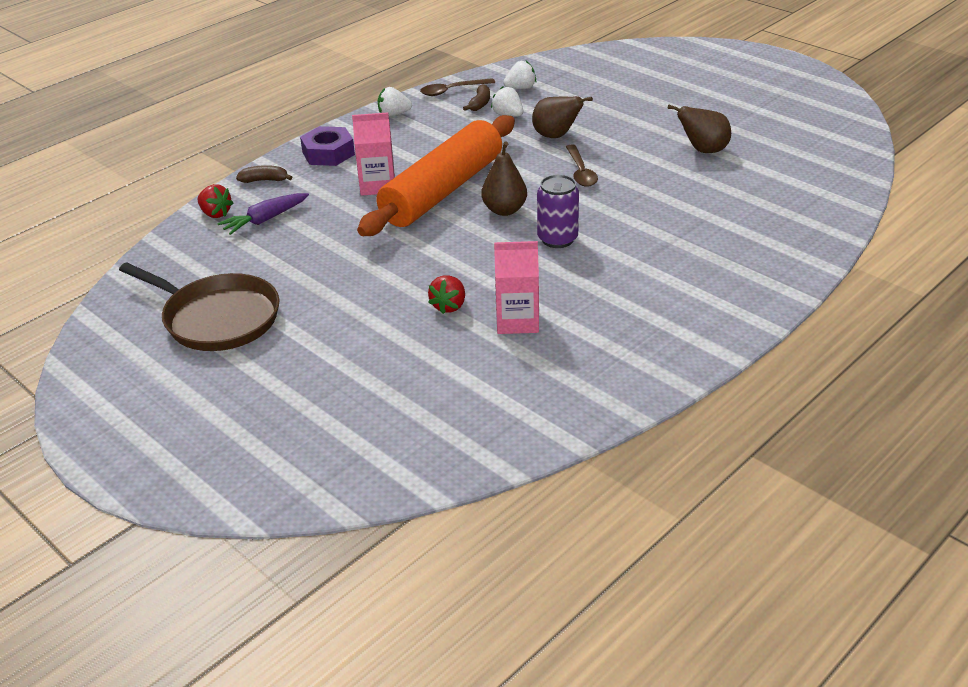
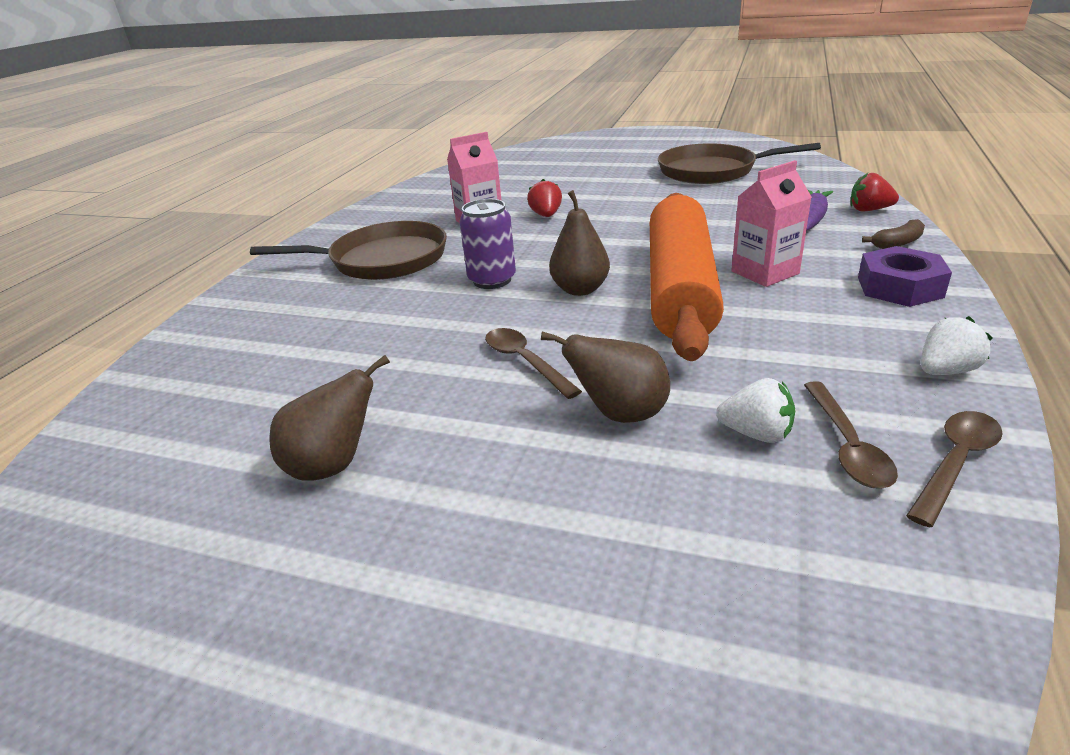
camera: 155 degrees right, 5 degrees down
brown banana [463,84,490,111] -> brown spoon [804,381,898,489]
white strawberry [503,61,536,89] -> none
none -> brown pan [250,221,447,280]

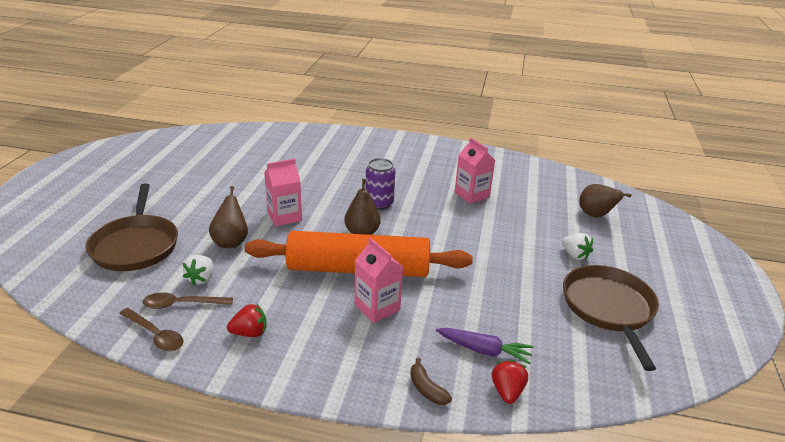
camera: 80 degrees right, 0 degrees up
brown pan [250,221,447,280] -> brown pan moved to [85,183,178,271]
brown pear [269,355,390,481] -> brown pear moved to [579,184,631,218]
brown spoon [485,328,582,399] -> pink carton [264,159,302,226]
red strawberry [527,179,562,217] -> red strawberry moved to [227,304,267,337]
purple nut [858,246,952,307] -> none
white strawberry [921,316,993,375] -> white strawberry moved to [562,233,593,260]

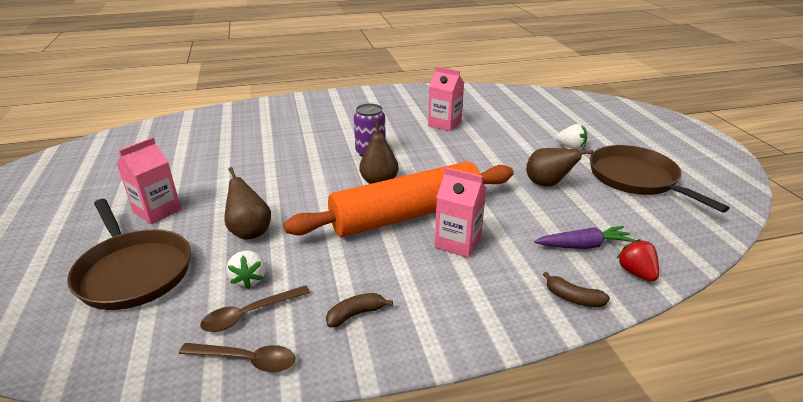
camera: 25 degrees left, 0 degrees up
red strawberry [227,304,267,337] -> brown banana [326,293,393,327]
pink carton [264,159,302,226] -> pink carton moved to [117,137,181,224]
brown pear [579,184,631,218] -> brown pear moved to [526,148,593,187]

